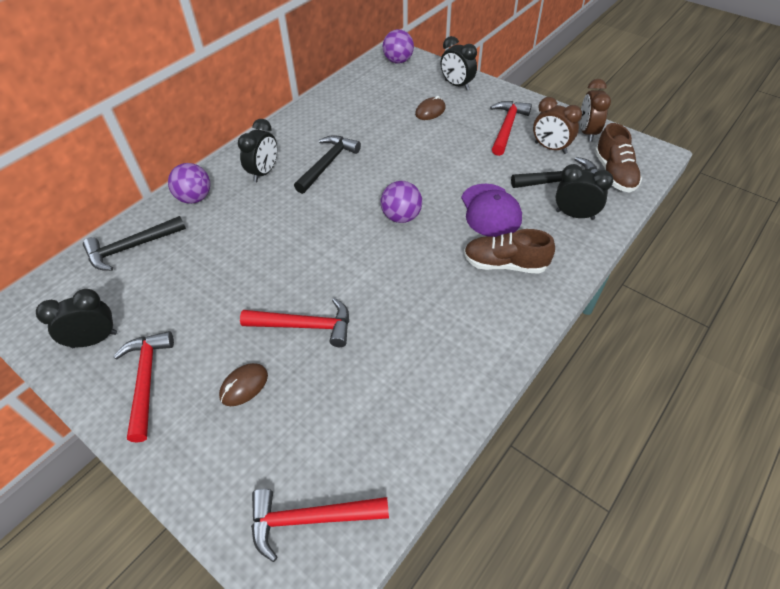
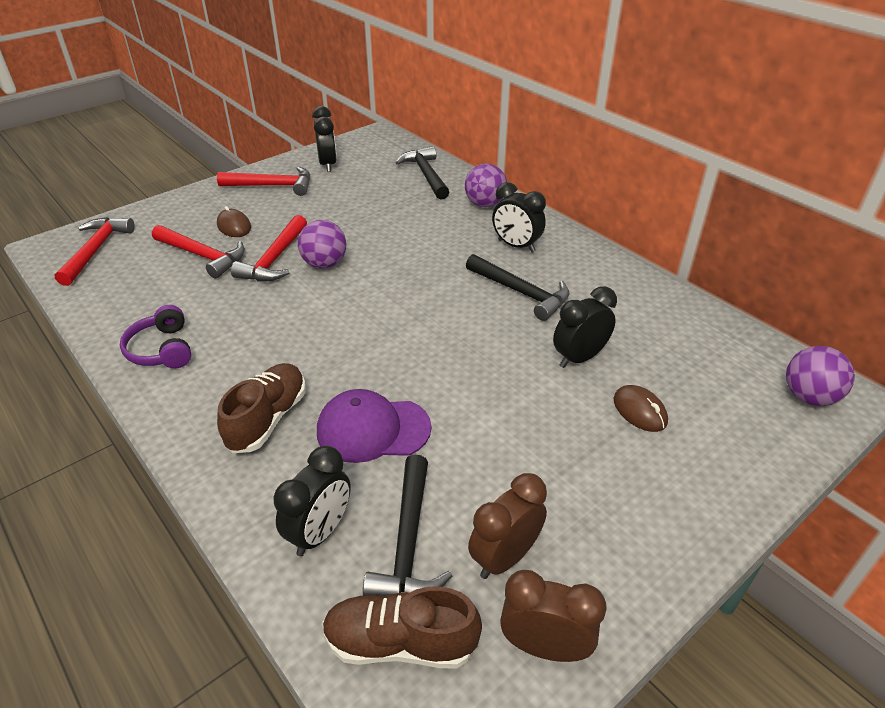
camera: 100 degrees right, 10 degrees down
purple ball [381,181,422,223] -> purple ball moved to [298,220,346,269]
black clock [440,36,477,90] -> black clock moved to [553,286,617,368]
red hammer [490,101,532,156] -> red hammer moved to [152,225,245,278]
none -> purple headphones [120,305,191,368]

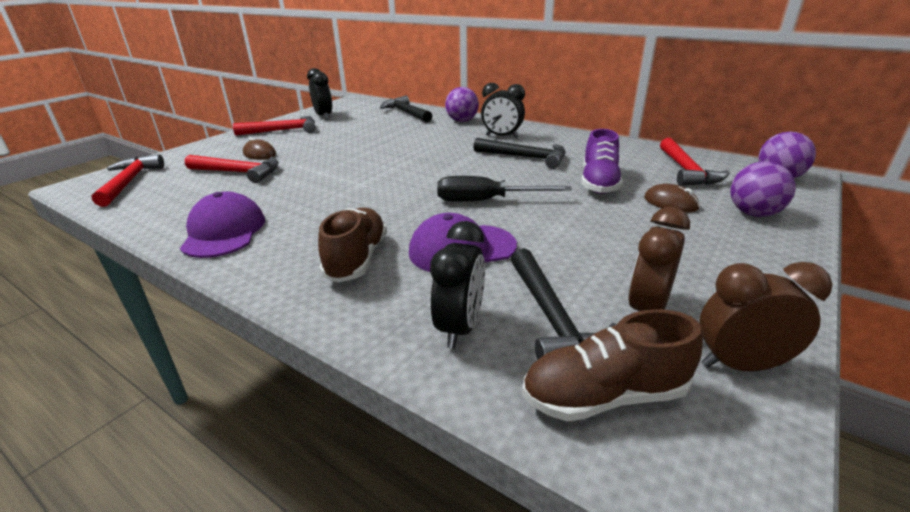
camera: 15 degrees left, 10 degrees down
purple headphones [120,305,191,368] -> purple cap [180,191,265,258]
red hammer [231,215,307,281] -> red hammer moved to [660,138,730,186]
purple ball [298,220,346,269] -> purple ball moved to [731,161,796,217]
black clock [553,286,617,368] -> purple shoe [581,129,623,194]
none -> black screwdriver [437,176,572,202]

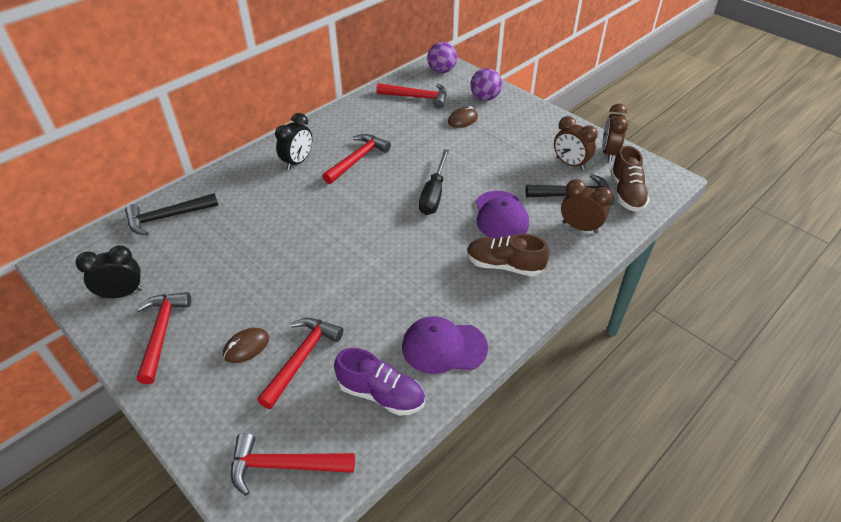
camera: 80 degrees left, 15 degrees up
black clock [430,221,485,349] -> brown clock [561,179,613,233]
purple ball [445,87,479,122] -> none
black hammer [473,138,566,169] -> red hammer [322,134,391,184]
purple shoe [581,129,623,194] -> purple shoe moved to [334,348,425,416]

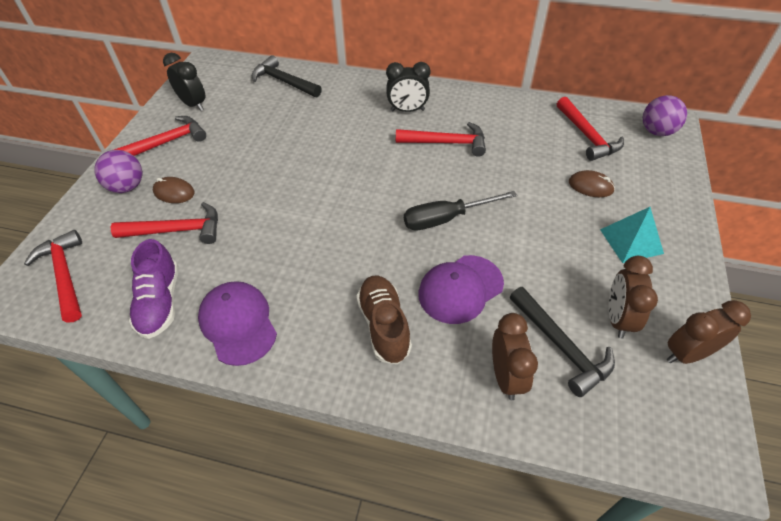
camera: 60 degrees right, 5 degrees up
purple ball [470,68,502,101] -> purple ball moved to [94,150,142,193]
brown shoe [610,146,650,212] -> none
none -> turquoise pyramid [600,207,664,263]

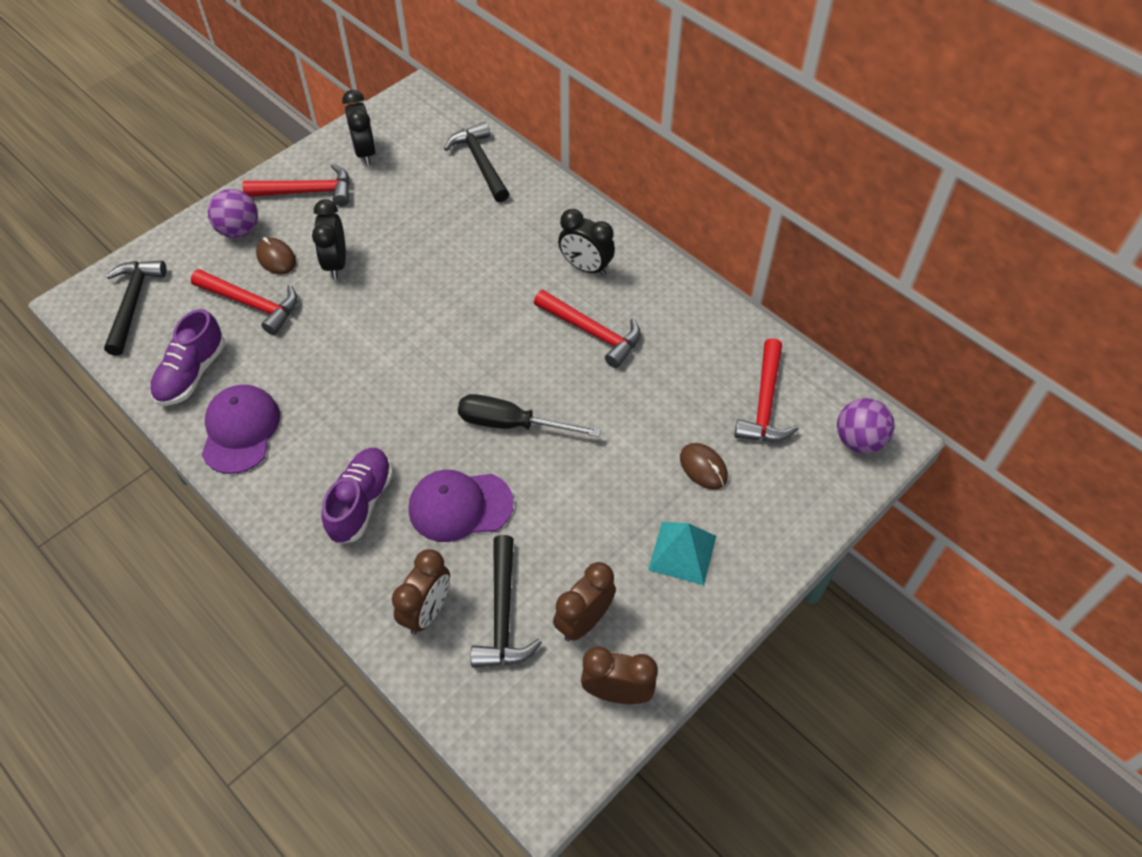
camera: 30 degrees right, 5 degrees up
red hammer [24,230,82,322] -> black hammer [104,260,167,356]
brown shoe [356,276,412,364] -> purple shoe [321,448,393,544]
none -> black clock [312,199,346,279]

